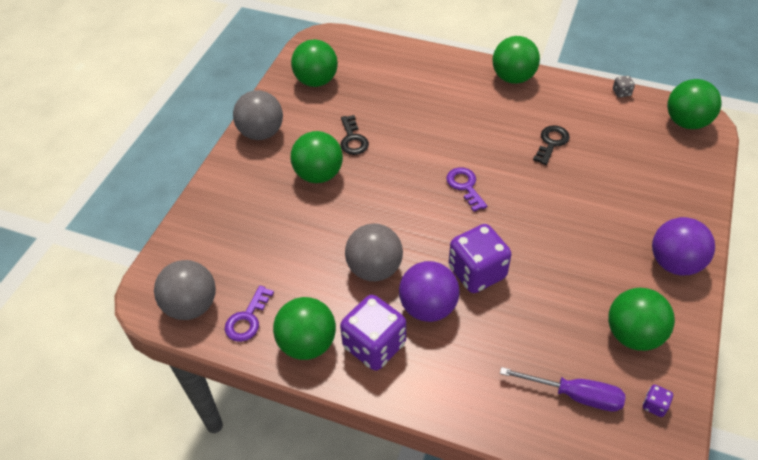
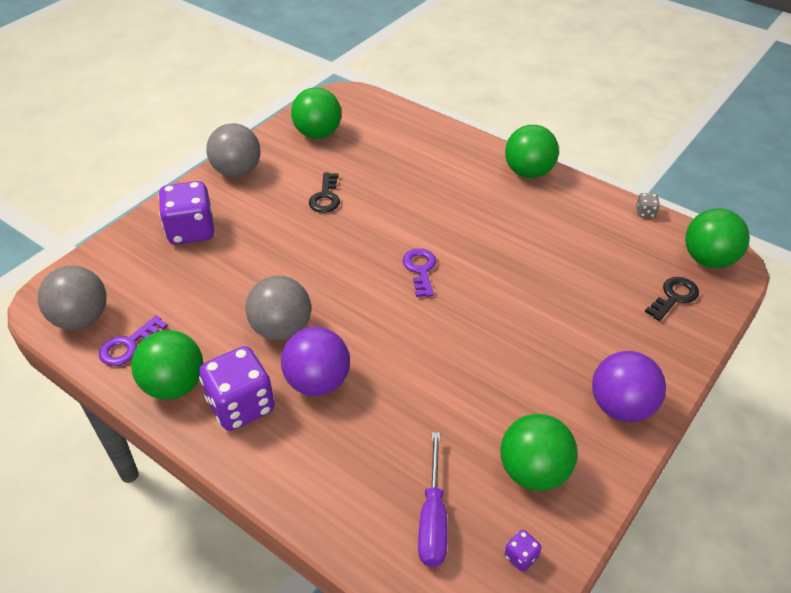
camera: 15 degrees right, 5 degrees down
green ball [291,131,343,183] -> none
purple dice [449,224,511,293] -> purple dice moved to [158,181,214,245]
purple screwdriver [500,367,625,412] -> purple screwdriver turned 60 degrees clockwise [418,432,448,567]
black key [533,125,570,165] -> black key moved to [645,277,699,321]

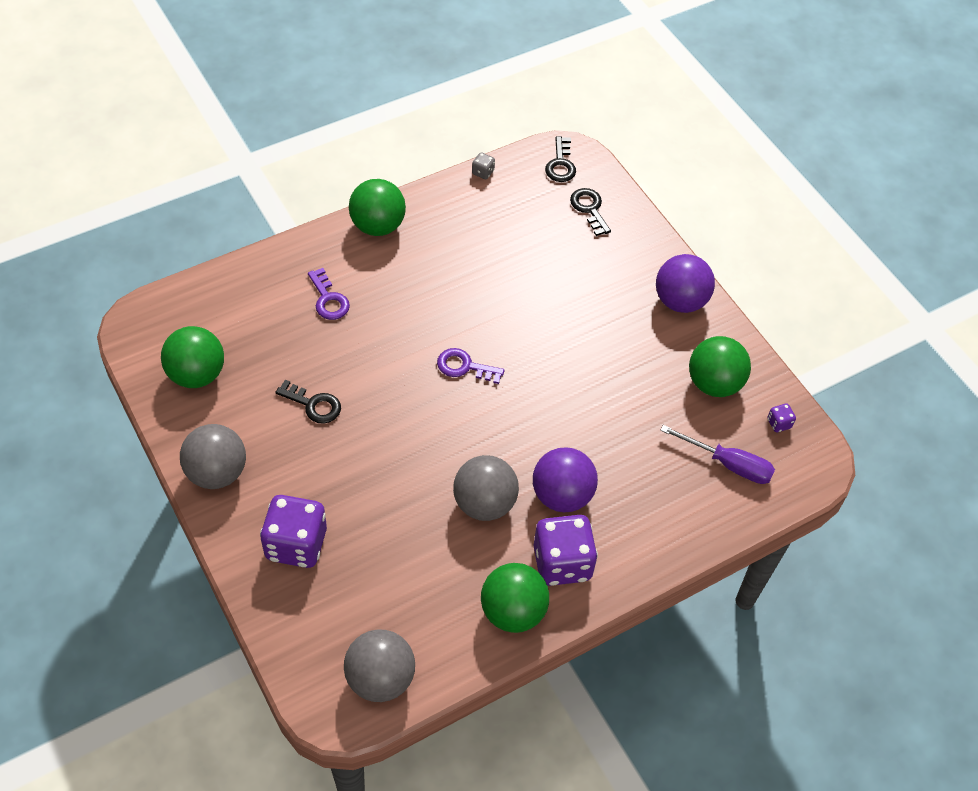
camera: 70 degrees left, 10 degrees up
purple key [99,316,167,366] -> purple key moved to [308,268,350,320]
green ball [685,208,750,268] -> black key [545,136,576,182]

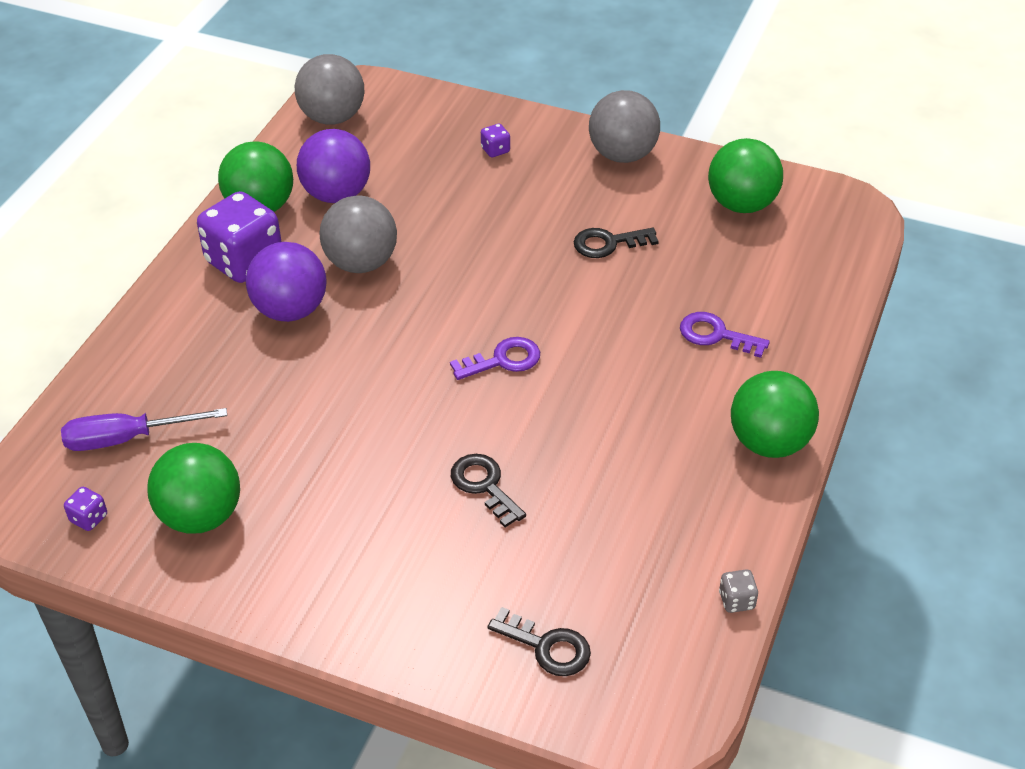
camera: 145 degrees right, 10 degrees down
purple dice [260,495,327,568] -> purple dice [481,124,510,157], size x0.41
black key [545,136,576,182] -> black key moved to [451,454,526,528]
purple ball [656,254,715,313] -> purple ball moved to [297,129,370,203]

